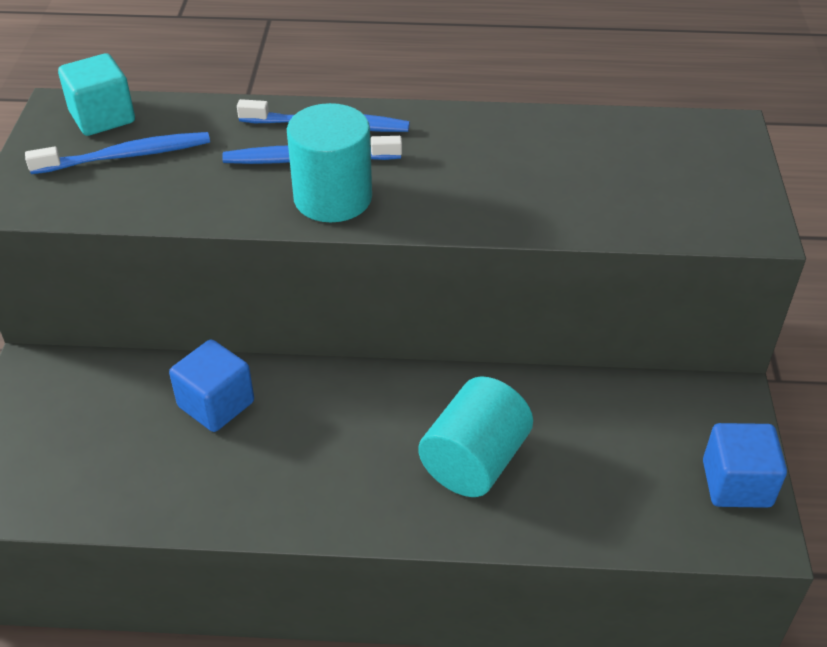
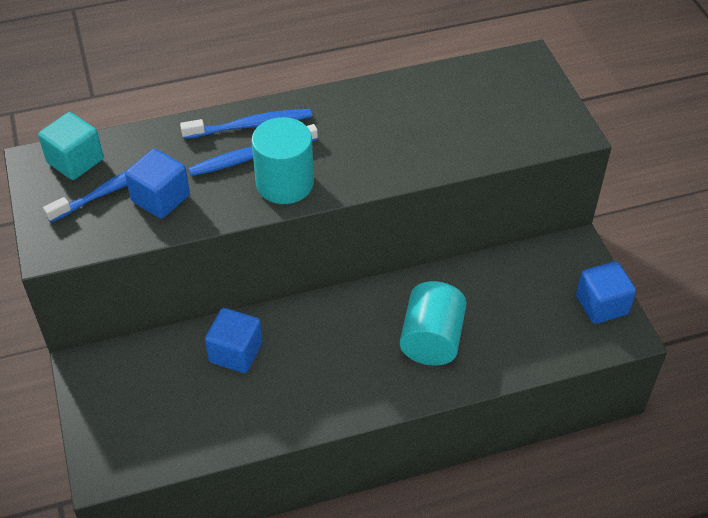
camera: 20 degrees left, 5 degrees up
none -> blue cube [125,149,190,219]

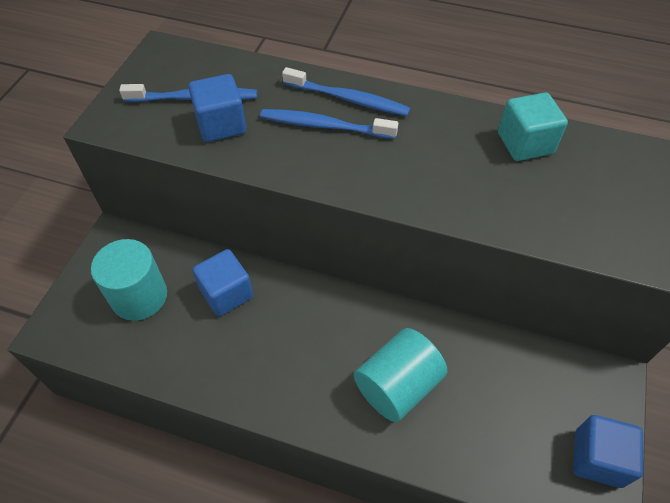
camera: 35 degrees right, 5 degrees up
turquoise cube [38,112,104,180] -> turquoise cube moved to [498,92,568,161]
turquoise cylinder [251,117,314,204] -> turquoise cylinder moved to [91,239,167,321]

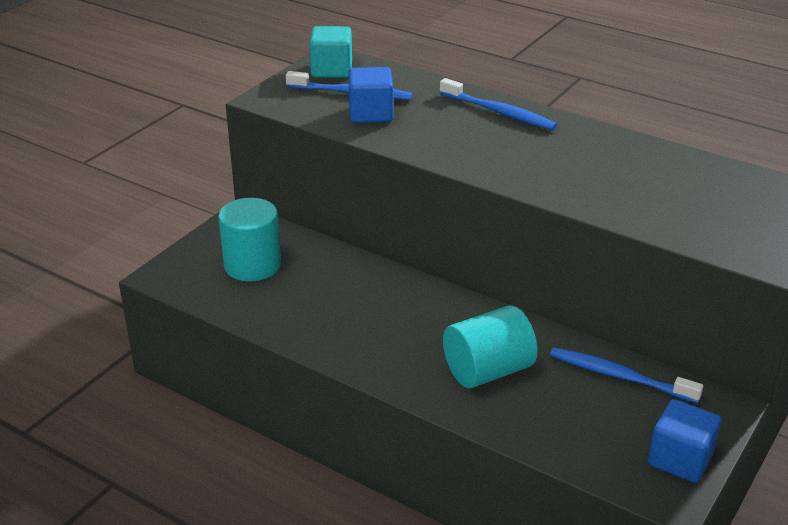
camera: 15 degrees right, 20 degrees down
blue cube [193,249,253,316] -> none
blue toothbrush [260,109,398,139] -> blue toothbrush moved to [550,347,703,403]
turquoise cube [498,92,568,161] -> turquoise cube moved to [309,26,352,78]

